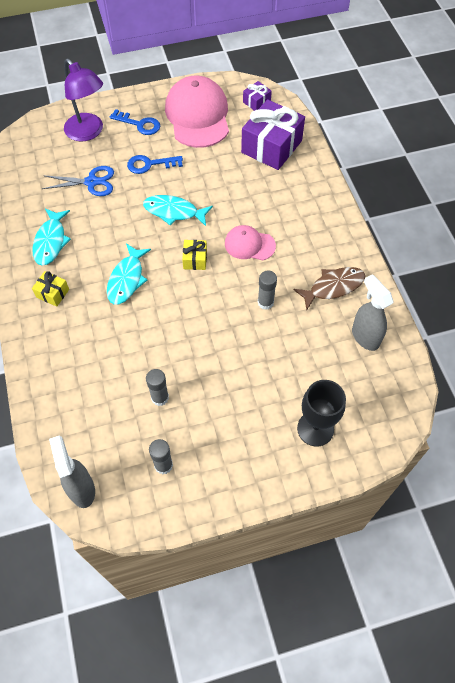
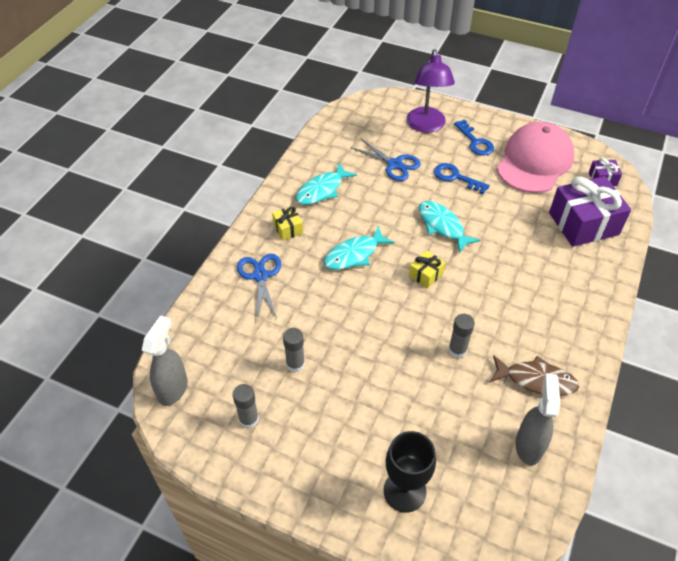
camera: 40 degrees right, 10 degrees down
pink cap [225,225,276,260] -> none
none -> blue scissors [237,254,281,322]

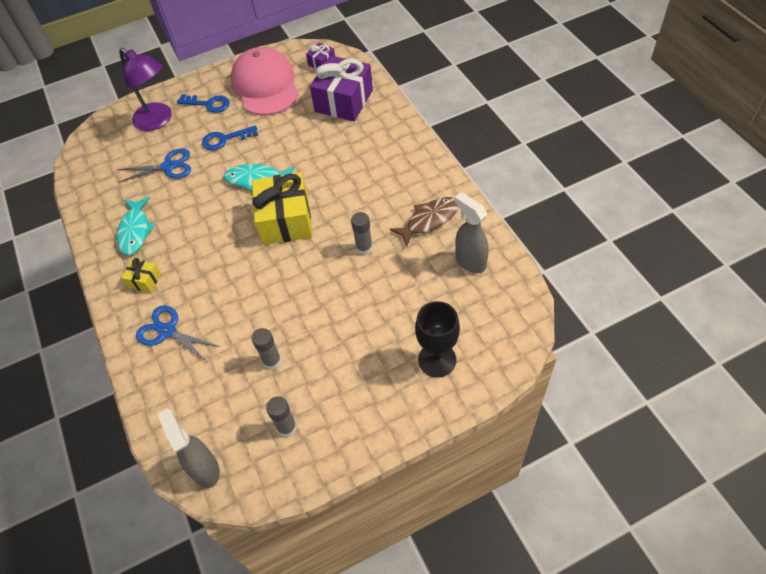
camera: 45 degrees left, 5 degrees up
turquoise fish [324,226,395,270] -> none
yellow gift [409,250,445,288] -> yellow gift [252,172,312,245], size x2.16

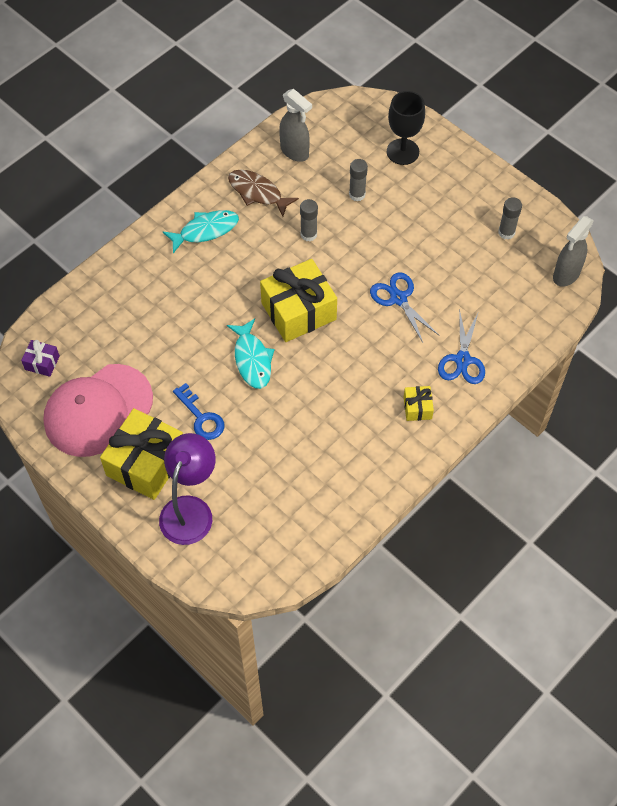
camera: 115 degrees left, 5 degrees up
turquoise fish [117,197,155,255] -> turquoise fish moved to [163,210,239,253]
blue scissors [118,149,191,183] -> blue scissors moved to [370,272,440,344]
blue key [177,94,229,113] -> yellow gift [100,408,183,500]
grey glue stick [252,328,282,369] -> grey glue stick moved to [349,159,368,201]
purple gift [310,56,373,121] -> none
grey spray bottle [454,192,489,273] -> grey spray bottle turned 75 degrees counterclockwise [279,89,312,162]

